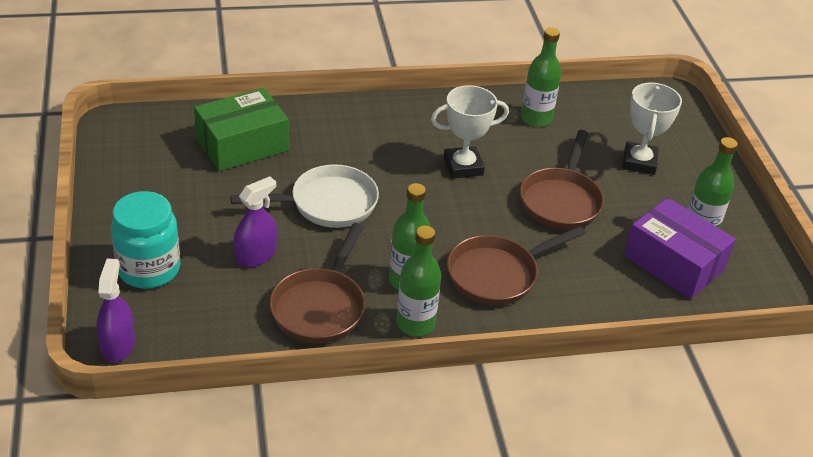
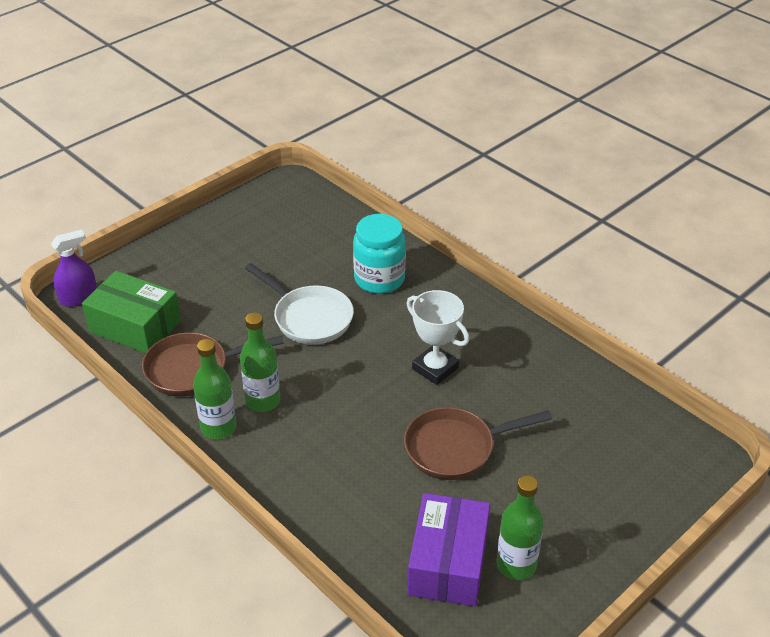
camera: 60 degrees right, 0 degrees up
turquoise jar [111,191,180,289] -> turquoise jar moved to [353,214,406,294]
green box [194,88,289,171] -> green box moved to [82,271,181,353]
purple spray bottle [234,176,277,268] -> none
brown pan [447,226,586,306] -> none
green bottle [521,27,561,127] -> none
white trophy [622,83,682,175] -> none

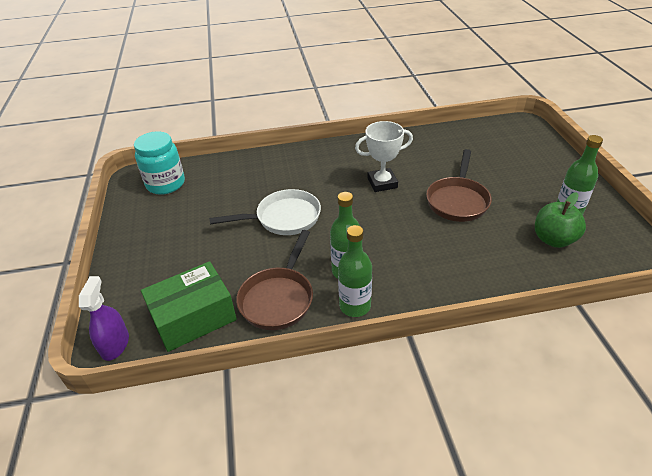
camera: 55 degrees left, 0 degrees up
turquoise jar [353,214,406,294] -> turquoise jar moved to [134,131,185,195]
purple box [408,493,490,606] -> green apple [535,192,586,248]

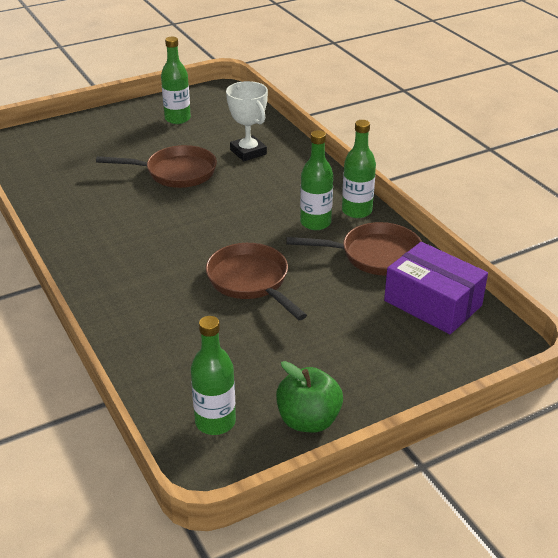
camera: 110 degrees left, 5 degrees down
purple spray bottle [79,276,129,361] -> none
turquoise jar [134,131,185,195] -> green bottle [191,316,236,435]
green box [141,261,237,352] -> purple box [384,242,488,334]
white pan [209,189,321,235] -> brown pan [206,243,307,320]
white trophy [355,121,413,192] -> white trophy moved to [226,81,268,161]
green apple [535,192,586,248] -> green apple moved to [276,361,343,433]

